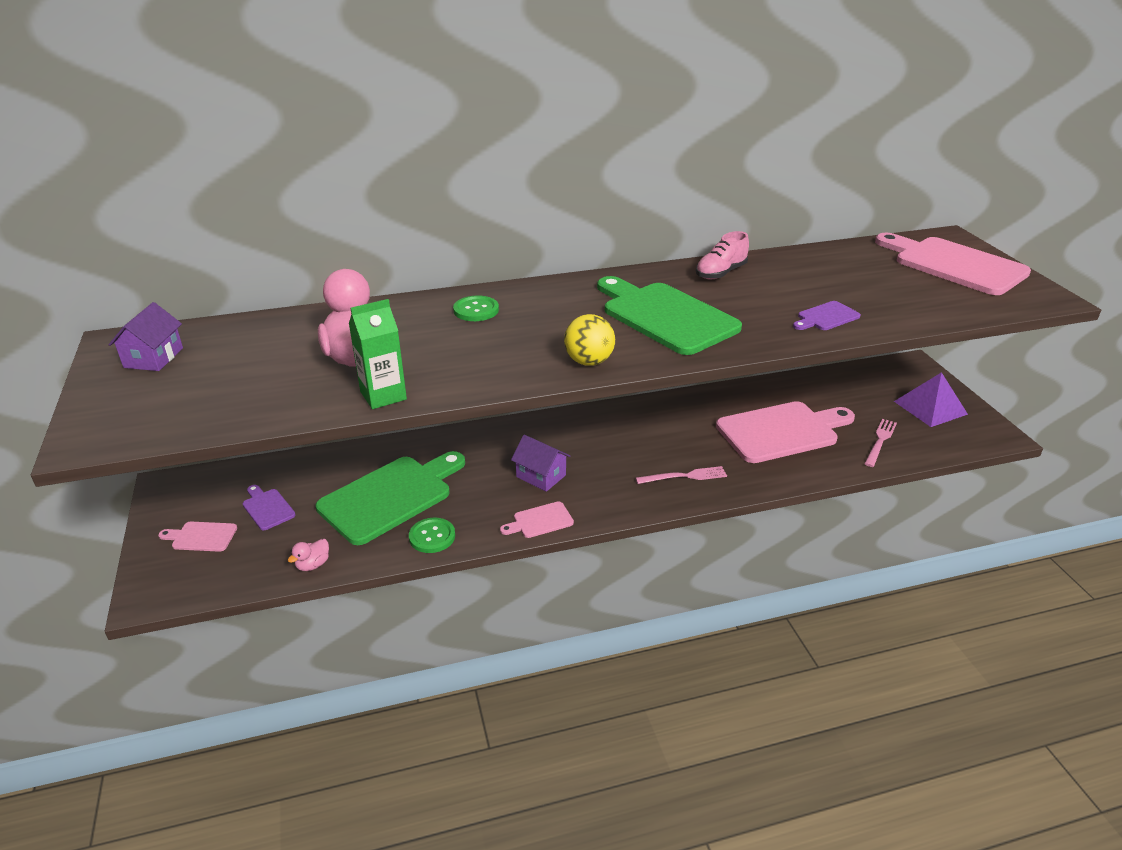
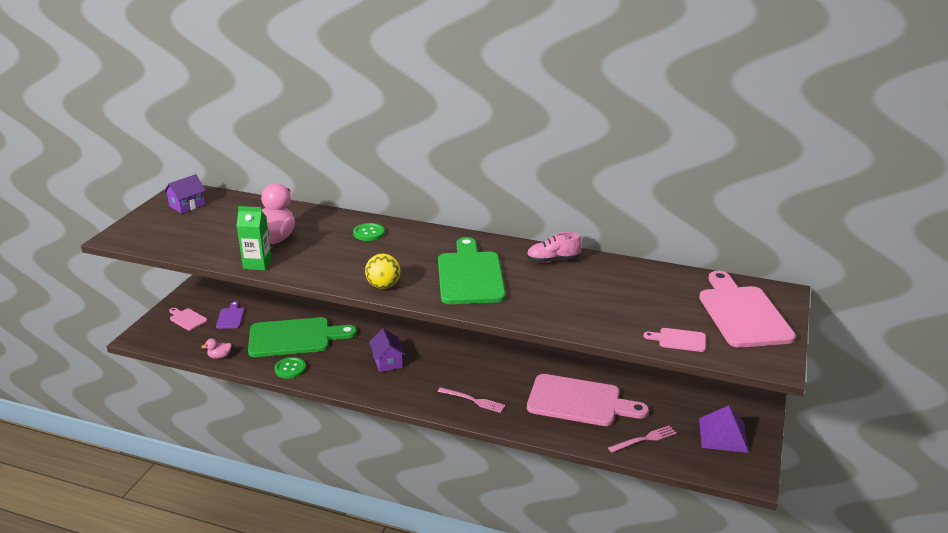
camera: 35 degrees right, 5 degrees down
pink cutting board [500,501,574,538] -> pink cutting board moved to [643,328,706,352]
purple cutting board [793,301,861,330] -> none

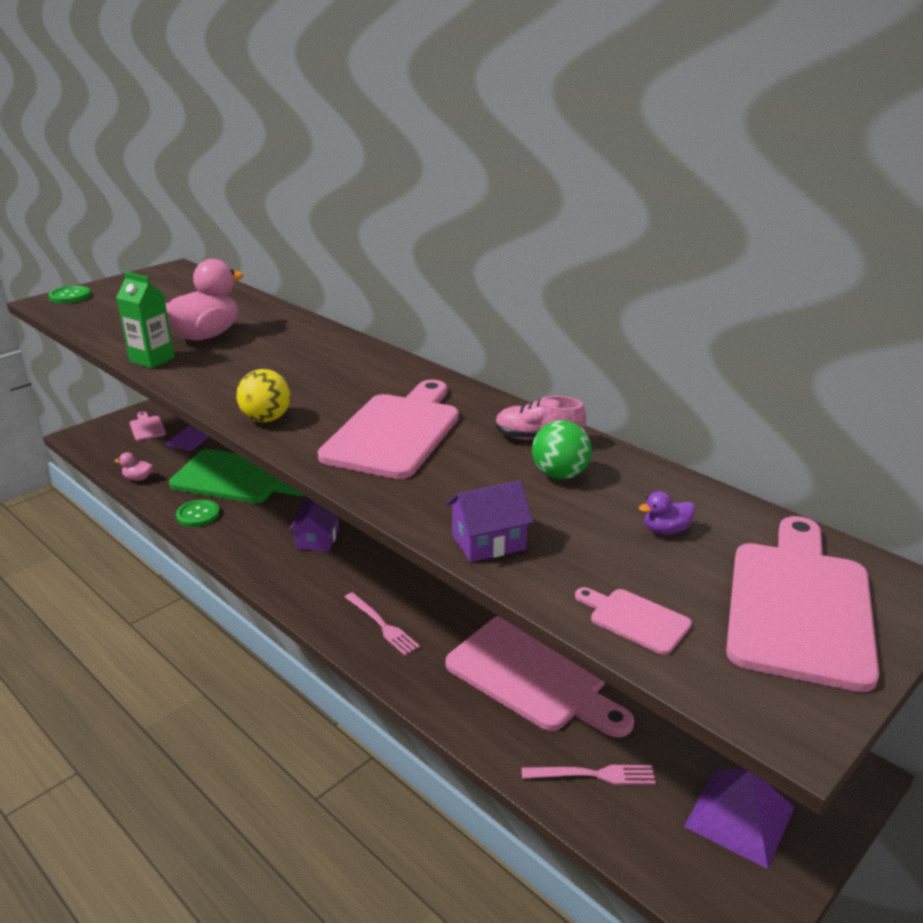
camera: 25 degrees right, 0 degrees up
purple house [164,174,206,214] -> purple house moved to [447,480,533,562]
green button [353,223,385,241] -> green button moved to [48,286,91,304]
green cutting board [438,237,506,304] -> pink cutting board [318,380,459,479]
none -> green ball [532,420,592,479]
none -> purple duck [639,491,695,535]

